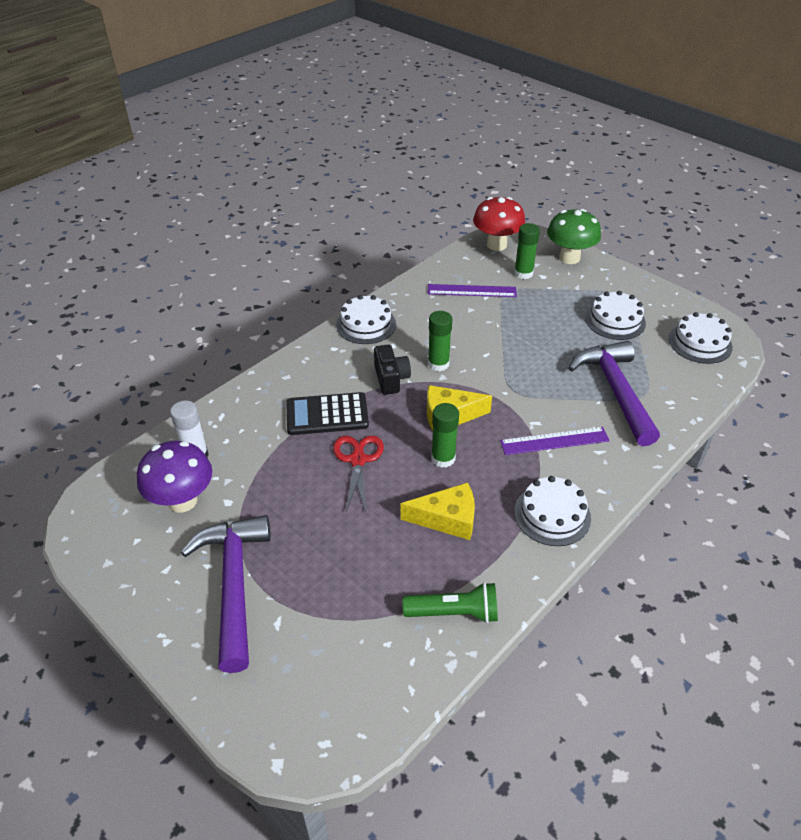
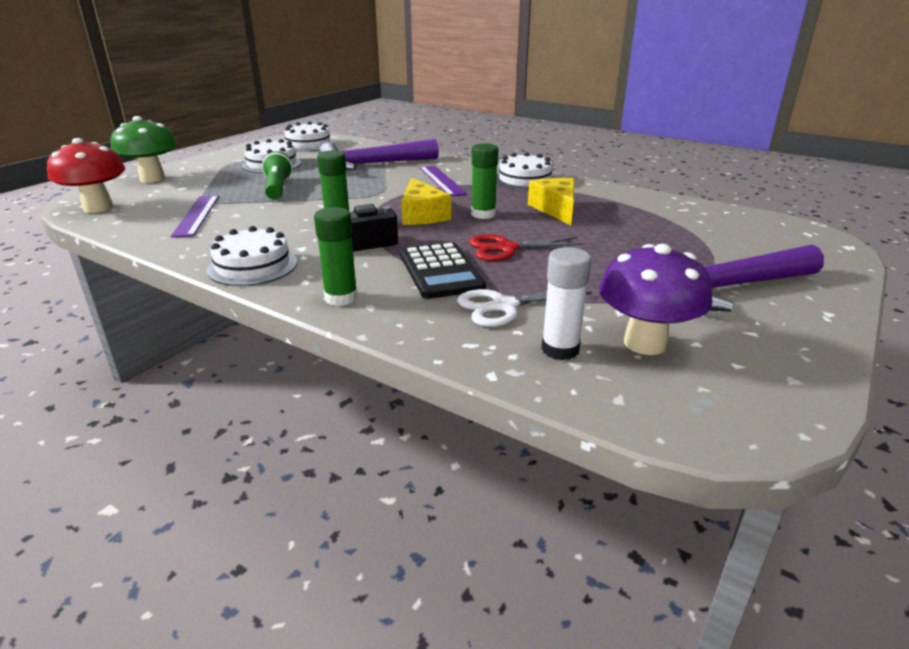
camera: 100 degrees left, 15 degrees down
green flashlight [403,582,498,623] -> green flashlight moved to [262,151,293,200]
green glue stick [514,223,540,279] -> green glue stick moved to [314,207,358,306]
none -> white scissors [457,289,592,327]

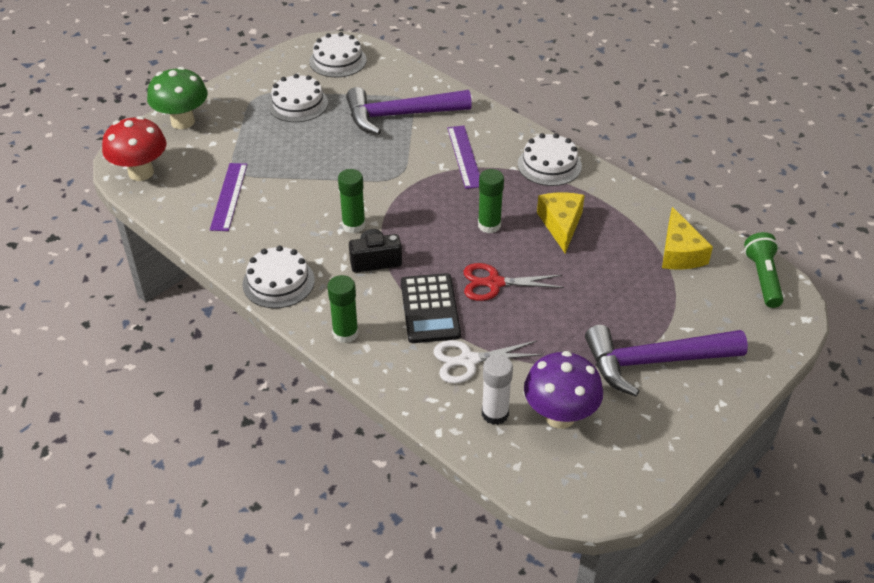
camera: 10 degrees right, 15 degrees up
green flashlight [262,151,293,200] -> green flashlight moved to [744,232,783,308]
yellow cheese [401,178,451,225] -> yellow cheese moved to [662,207,713,270]

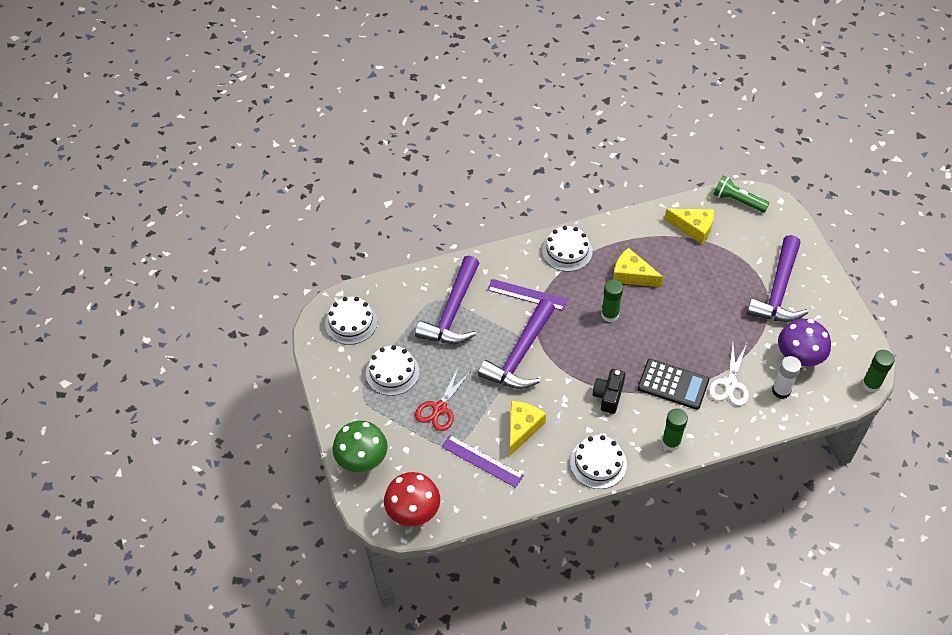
camera: 60 degrees left, 10 degrees up
green glue stick [338,169,366,233] -> green glue stick moved to [862,350,895,393]
red scissors [464,263,564,301] -> red scissors moved to [415,366,471,431]
none -> purple hammer [478,299,555,389]
none -> yellow cheese [509,401,546,456]

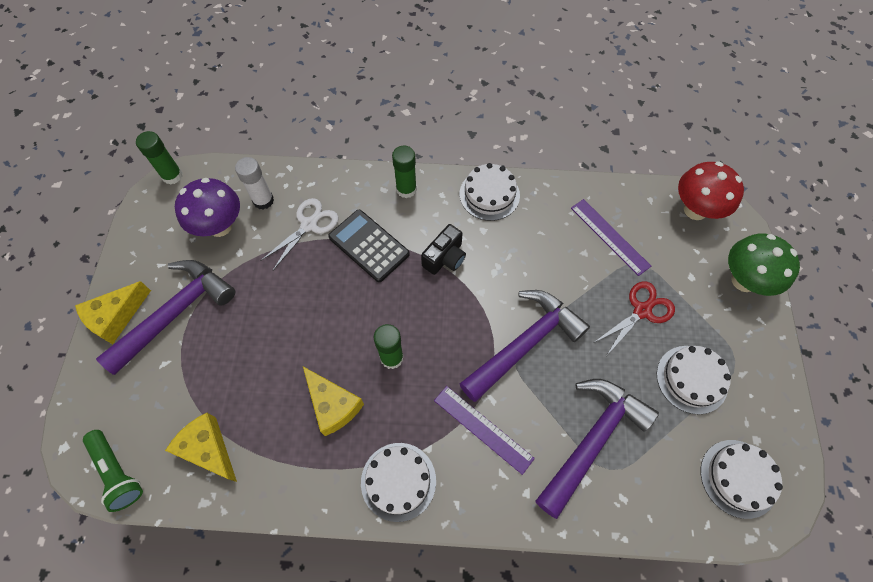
camera: 160 degrees left, 10 degrees up
yellow cheese [509,401,546,456] -> yellow cheese moved to [75,281,151,344]

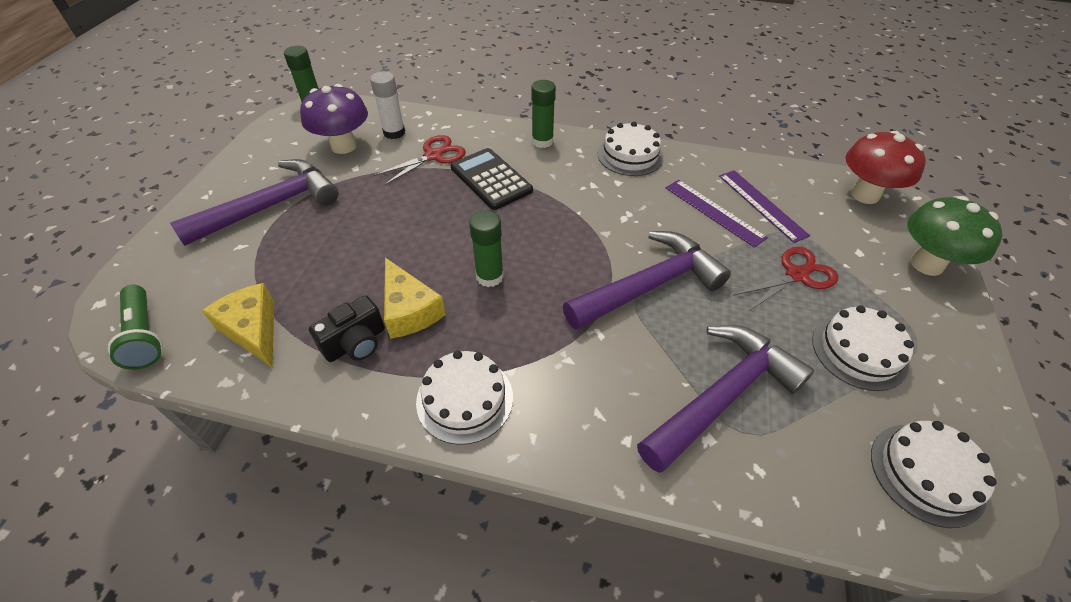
camera: 10 degrees right, 15 degrees down
yellow cheese [75,281,151,344] -> none
white scissors [260,198,338,270] -> red scissors [374,135,466,186]
black camera [421,224,466,275] -> black camera moved to [309,295,385,362]
purple ruler [434,386,535,475] -> purple ruler moved to [666,180,768,248]

